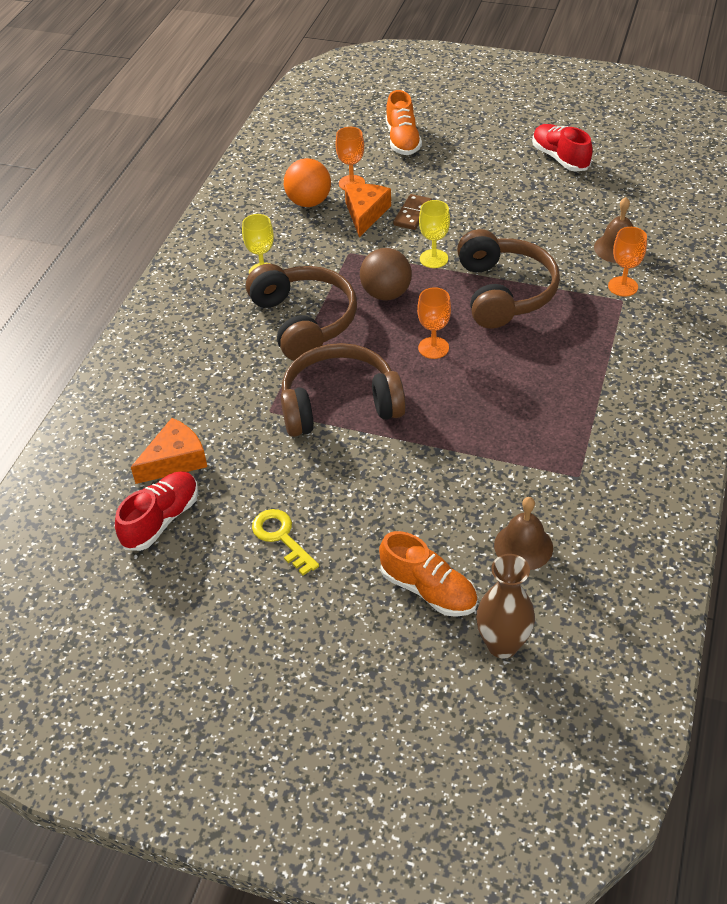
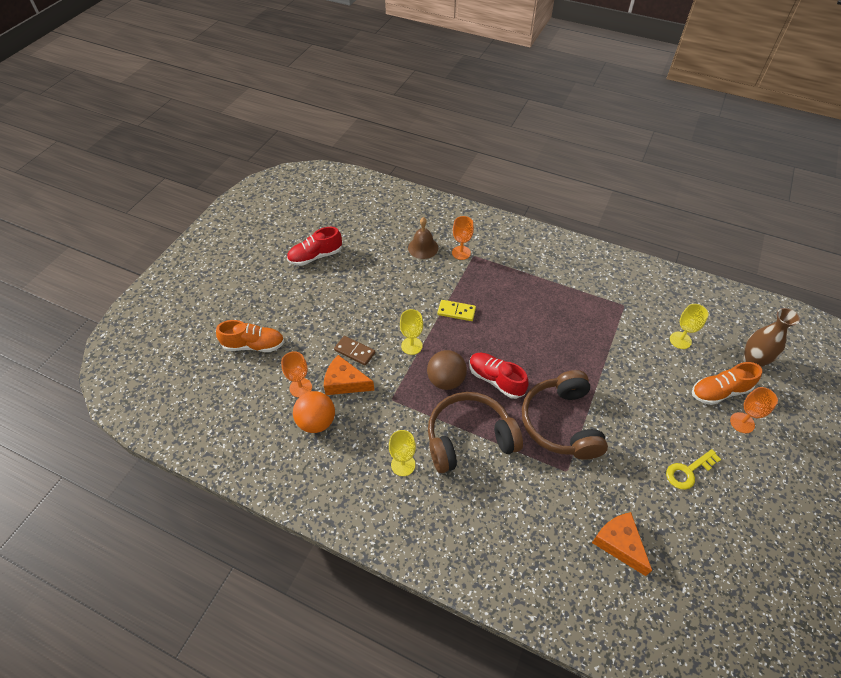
camera: 85 degrees left, 5 degrees up
red shoe [115,472,198,551] -> red shoe moved to [469,353,529,399]
orange shoe [379,531,478,617] -> orange shoe turned 150 degrees counterclockwise [692,362,762,405]
orange goblet [417,287,451,359] -> orange goblet moved to [730,387,778,433]
brown headphones [457,229,560,328] -> yellow domino [437,300,476,321]
brown bell [494,497,553,570] -> yellow goblet [670,304,709,349]

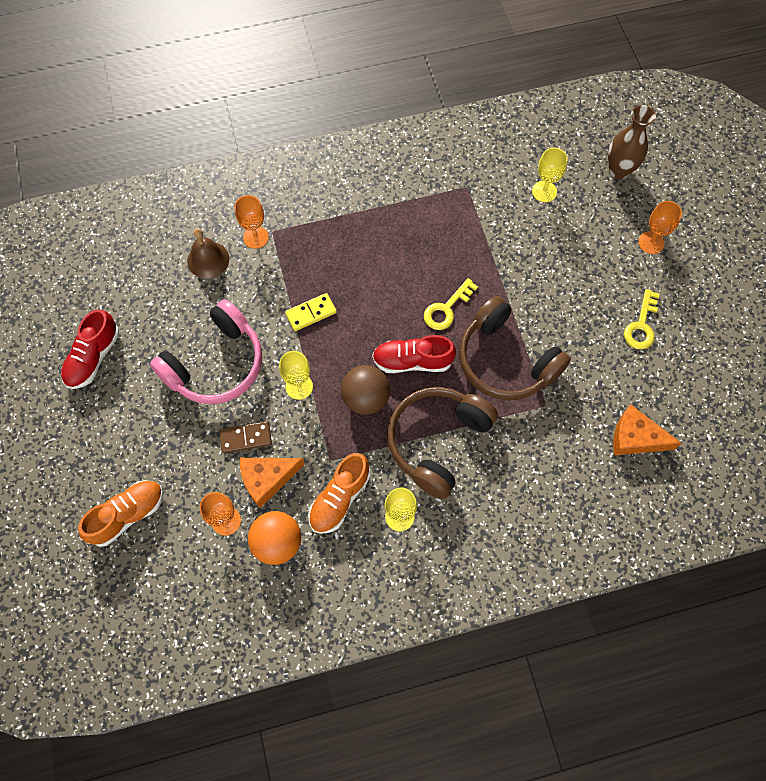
camera: 40 degrees left, 15 degrees up
orange shoe [692,362,762,405] -> orange shoe moved to [308,453,370,534]
none -> pink headphones [150,299,262,404]
none -> yellow key [424,278,478,330]

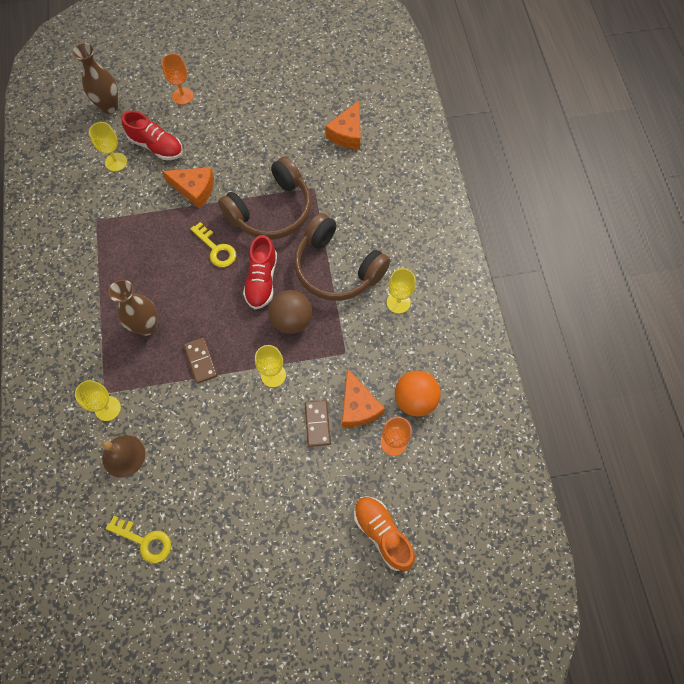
camera: 85 degrees left, 0 degrees up
red shoe [61,309,119,389] -> red shoe moved to [122,111,183,160]
pink headphones [150,299,262,404] -> none
orange goblet [235,195,269,249] -> yellow goblet [75,380,121,421]
yellow domino [285,293,337,331] -> brown domino [184,337,218,384]
orange shoe [308,453,370,534] -> none
yellow key [624,289,659,349] -> yellow key moved to [106,516,171,563]
none -> brown vase [108,280,158,336]
none -> orange cheese [162,167,214,209]

